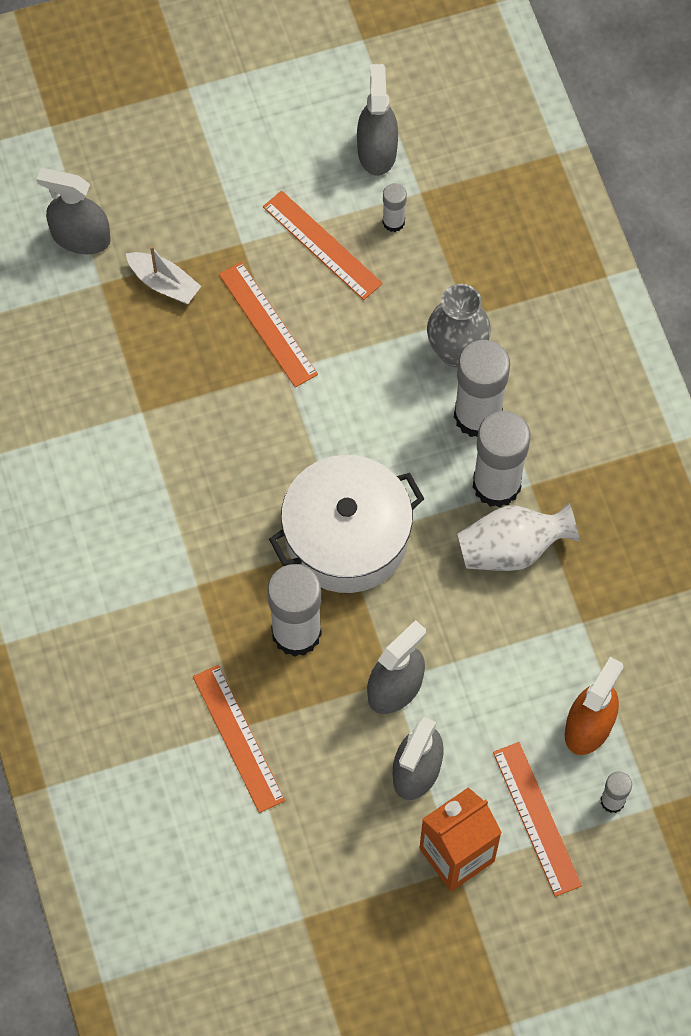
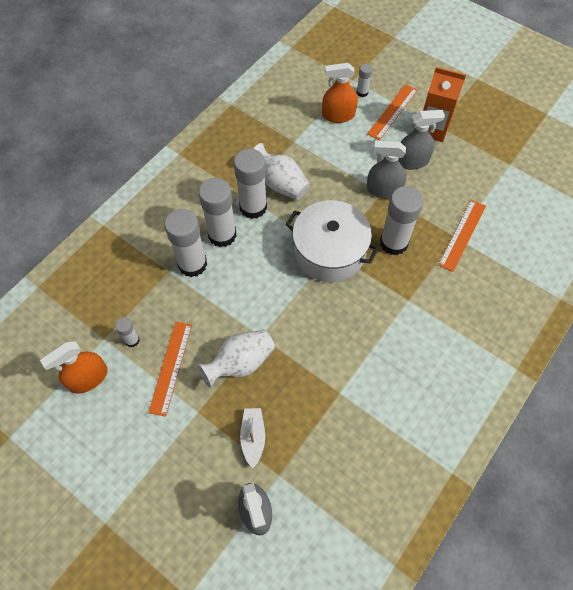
camera: 125 degrees left, 5 degrees down
orange ruler [219,262,318,388] -> white vase [197,330,275,388]
grey spray bottle [357,64,398,176] -> orange spray bottle [40,341,108,394]
grey vase [427,284,491,367] -> white glue stick [164,209,207,277]

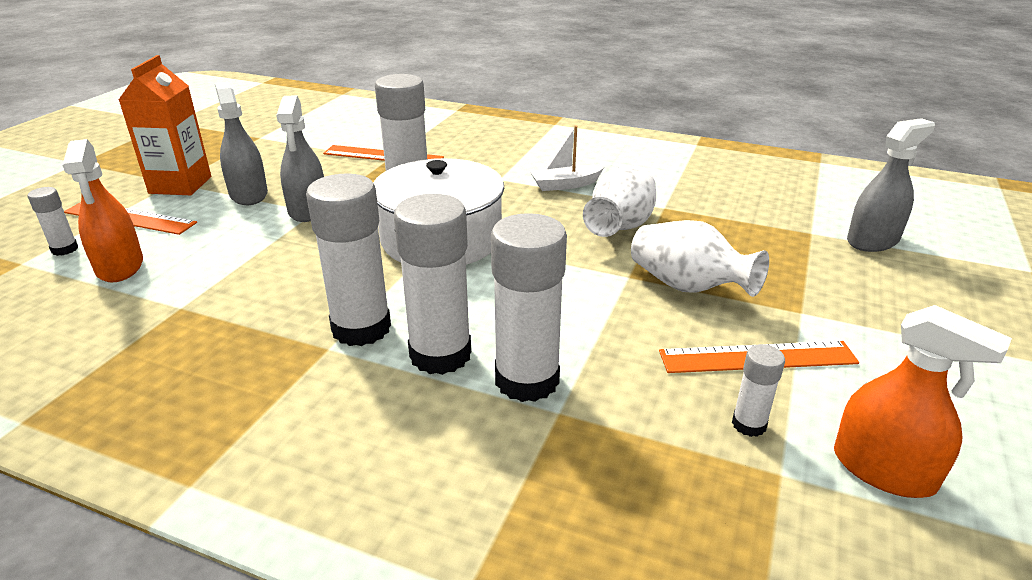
camera: 105 degrees left, 30 degrees down
white boat [240,408,265,468] -> white boat moved to [530,126,604,191]
white vase [253,143,310,200] -> white vase moved to [583,166,656,237]

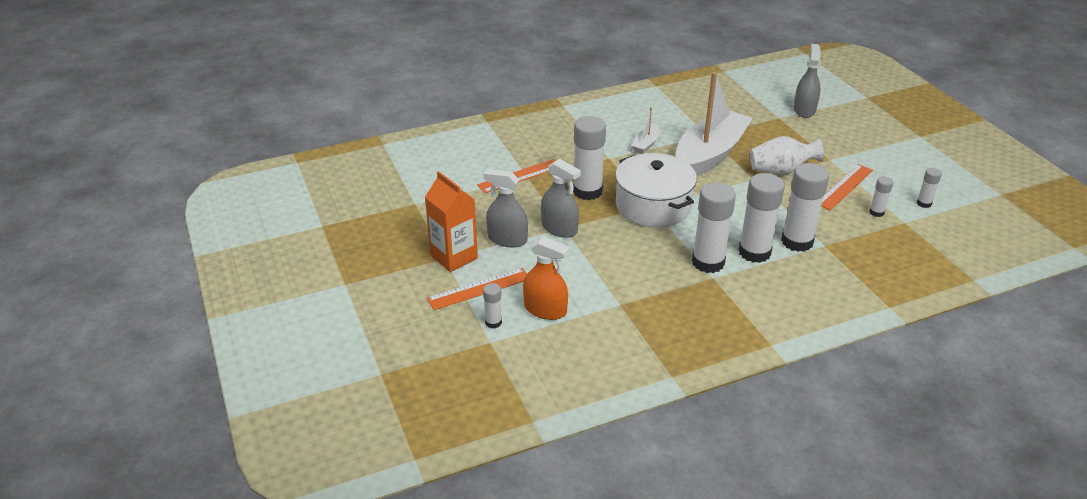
camera: 45 degrees left, 5 degrees up
white vase [583,166,656,237] -> white boat [675,72,753,176]
orange spray bottle [834,305,1012,498] -> white glue stick [917,168,942,208]

